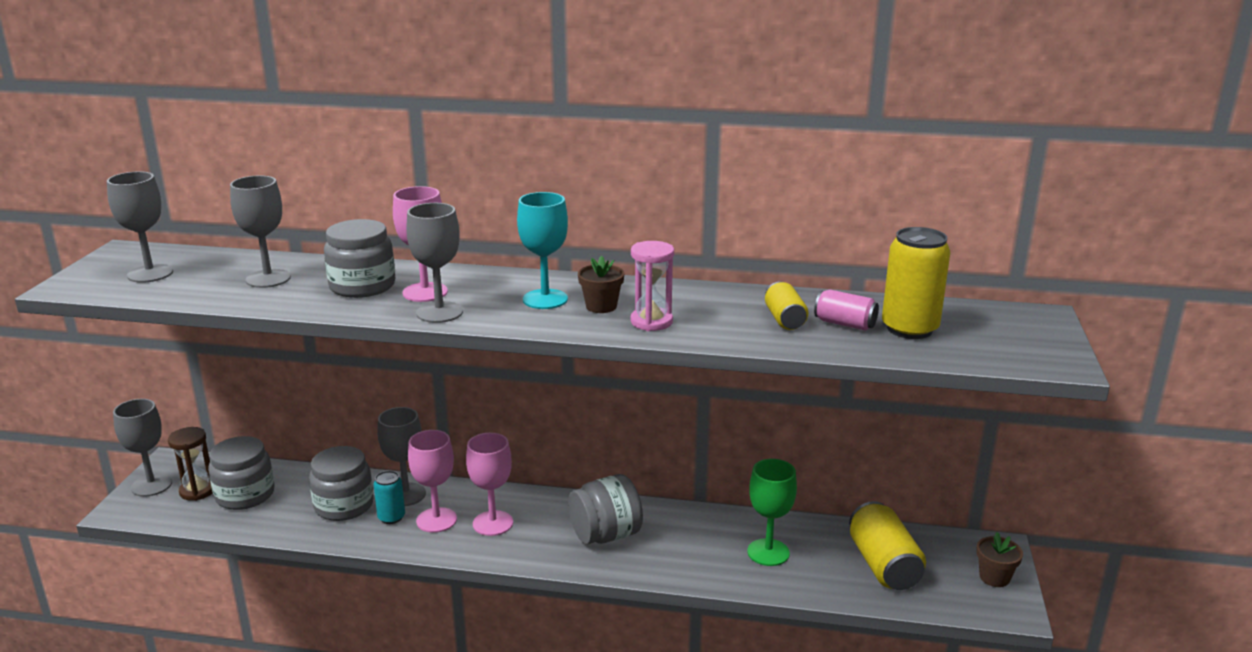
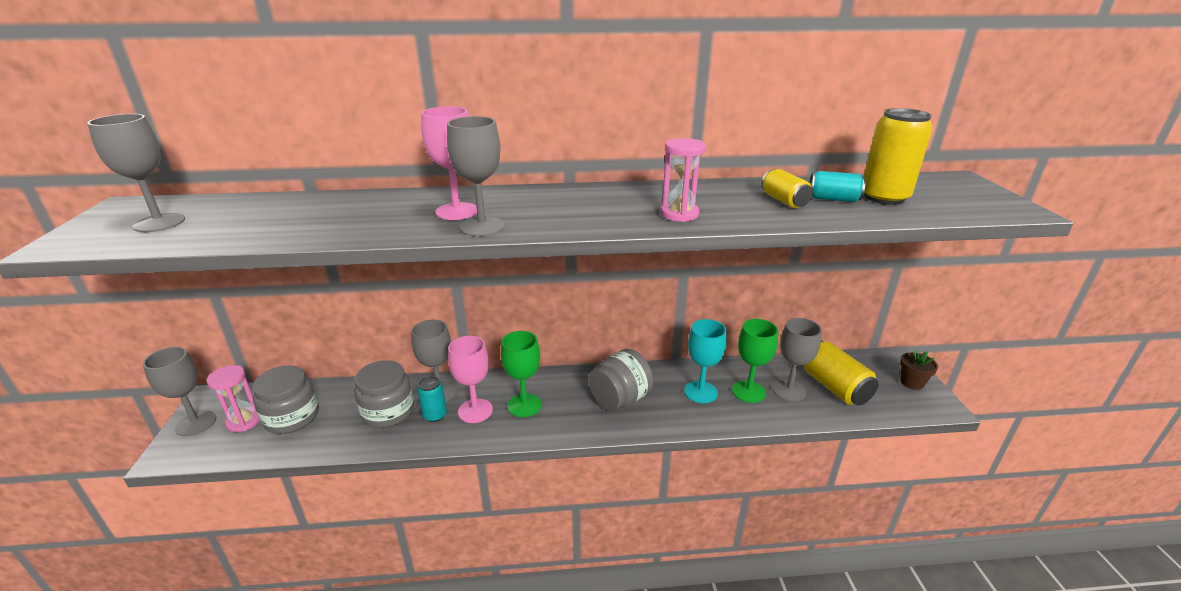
camera: 15 degrees left, 5 degrees up
brown hourglass [168,427,213,501] -> pink hourglass [206,365,260,432]
grey goblet [230,175,291,288] -> grey goblet moved to [772,318,822,402]
grey jar [324,219,395,298] -> none
pink goblet [466,433,513,536] -> green goblet [501,331,542,417]
turquoise goblet [517,192,568,309] -> turquoise goblet moved to [684,319,727,403]
brown flower pot [578,256,624,313] -> none
pink can [814,290,879,331] -> turquoise can [809,171,866,202]

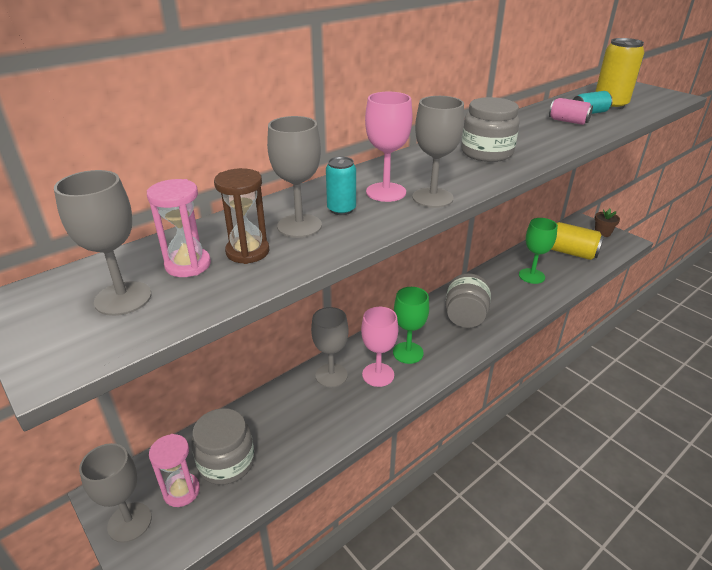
camera: 35 degrees left, 5 degrees up
grey jar [354,360,414,428] -> grey jar moved to [461,97,520,162]
turquoise can [417,376,447,422] -> turquoise can moved to [326,157,356,215]
pink hourglass [661,138,706,222] -> pink hourglass moved to [147,179,211,277]
turquoise goblet [684,319,727,403] -> none
yellow can [761,169,813,208] -> pink can [549,98,593,125]
grey goblet [772,318,822,402] -> grey goblet moved to [267,116,322,238]
none -> brown hourglass [214,168,269,264]

